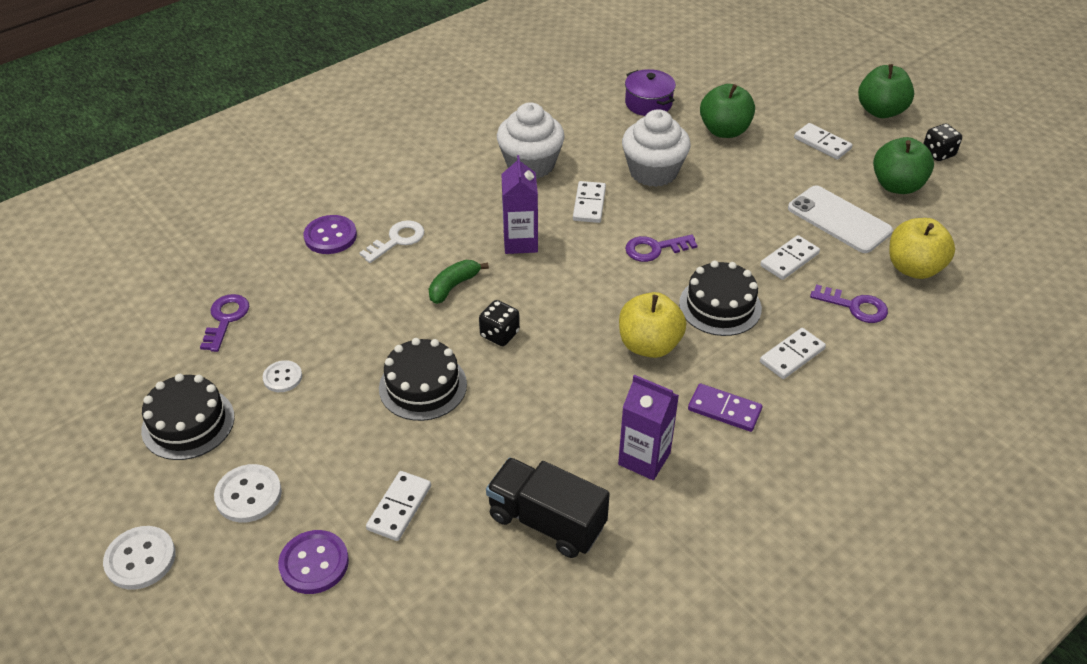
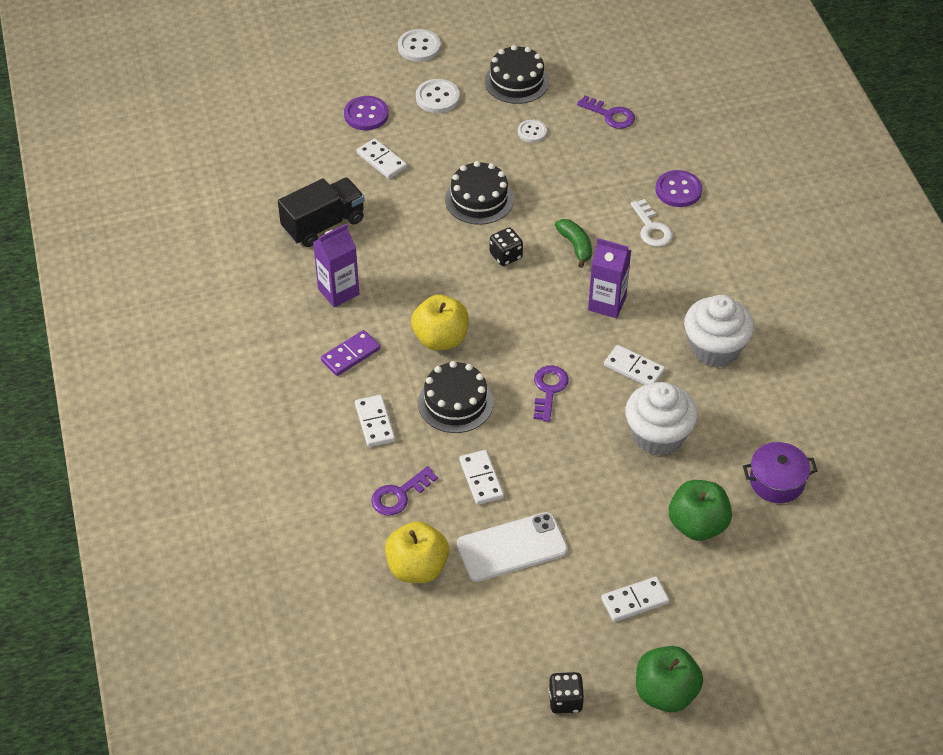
camera: 115 degrees right, 5 degrees up
green apple [873,137,934,194] -> none

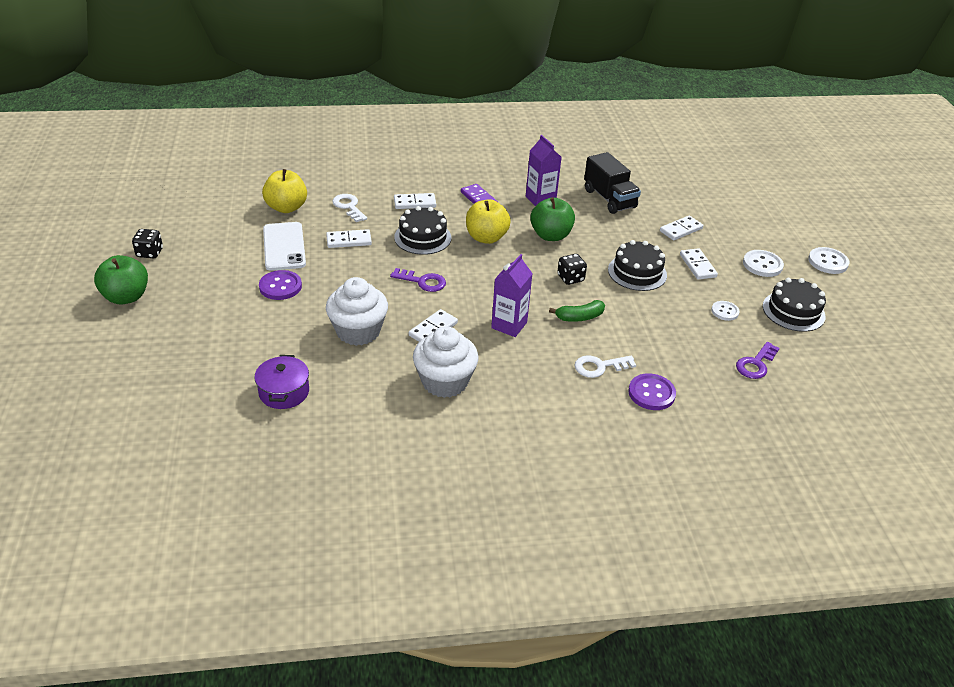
camera: 95 degrees right, 10 degrees down
purple button [344,96,389,130] -> purple button moved to [259,270,302,300]
purple key [371,466,438,516] -> white key [332,194,367,222]
white domino [601,577,669,622] -> white domino moved to [680,248,718,280]
green apple [669,480,732,541] -> green apple moved to [530,197,575,241]

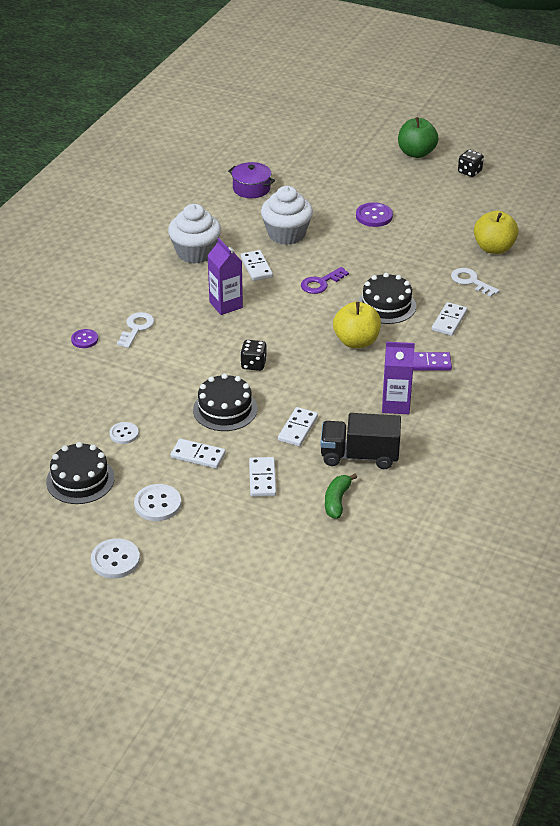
camera: 125 degrees right, 0 degrees up
white phone [263,222,306,271] -> none
white domino [326,229,372,248] -> white domino moved to [278,407,318,447]
white key [332,194,367,222] -> white key turned 135 degrees counterclockwise [451,268,499,297]
green apple [530,197,575,241] -> none
green banana [549,300,605,322] -> green banana moved to [325,473,357,519]
purple button [628,373,676,410] -> purple button [71,329,98,348], size x0.65
purple key [736,342,780,379] -> none

